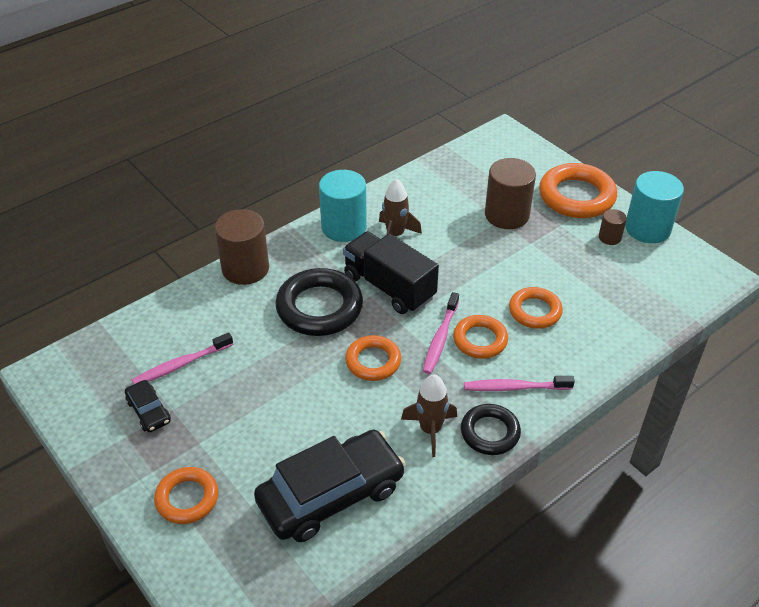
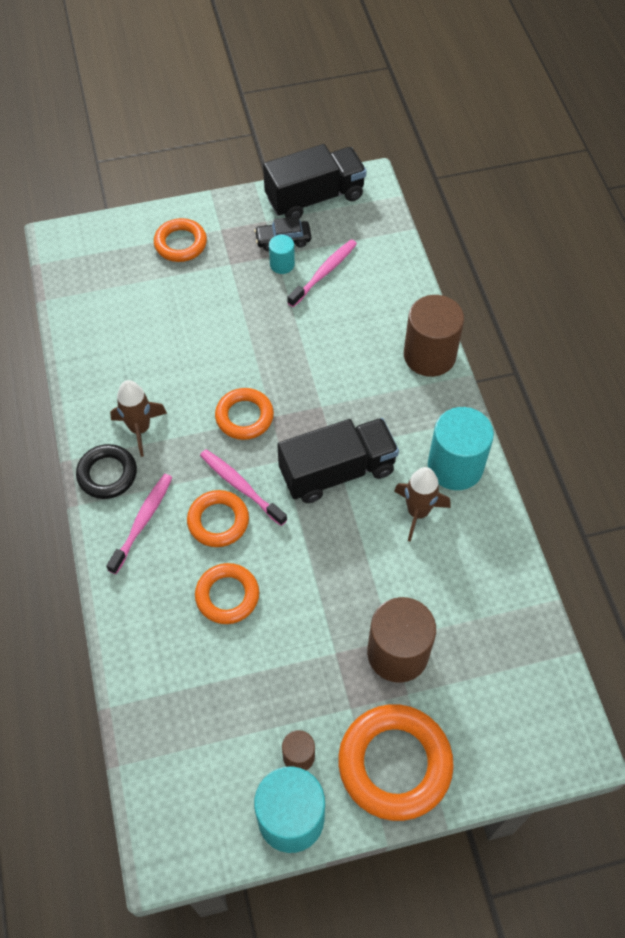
camera: 115 degrees right, 15 degrees up
pink toothbrush [132,332,233,384] -> pink toothbrush turned 45 degrees clockwise [287,239,357,307]
black car [254,430,406,542] -> none
black ring [275,268,363,336] -> none
none -> black truck [263,144,367,218]
none -> turquoise cylinder [269,235,295,274]

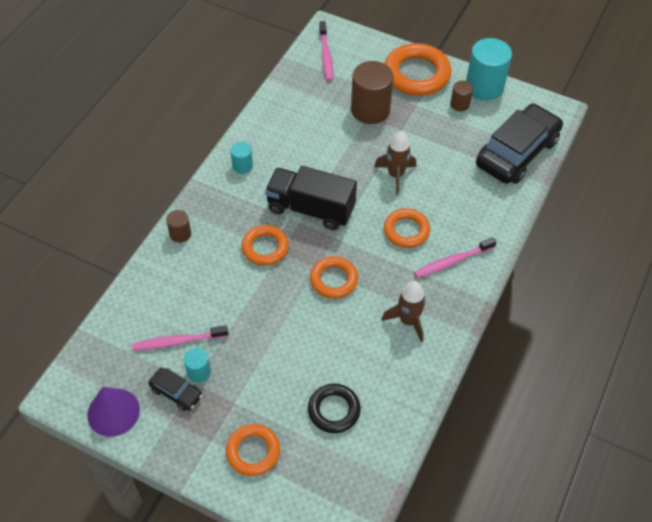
camera: 140 degrees left, 5 degrees down
black ring [76,444,137,499] -> black ring moved to [308,383,361,433]
orange ring [195,563,259,624] -> orange ring moved to [242,225,289,266]
pink toothbrush [200,449,287,526] -> pink toothbrush moved to [319,21,333,81]
black truck [263,144,367,218] -> purple cone [87,387,140,437]
brown rocket [394,467,451,542] -> brown rocket moved to [374,131,416,194]
brown cylinder [404,295,464,377] -> brown cylinder [166,210,191,243], size x0.50
turquoise cylinder [428,407,494,490] -> turquoise cylinder [231,142,253,174], size x0.50
none -> black car [476,103,563,184]

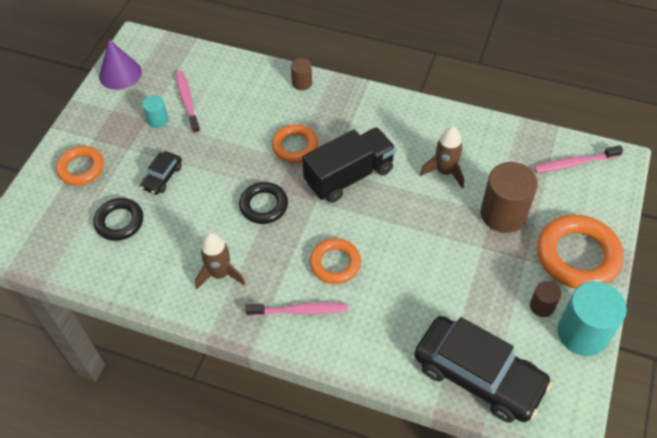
camera: 85 degrees right, 0 degrees up
black car [148,368,202,411] -> black car moved to [140,151,182,195]
turquoise cylinder [231,142,253,174] -> none
black truck [265,166,357,230] -> black truck turned 45 degrees clockwise [302,127,396,203]
orange ring [310,256,358,299] -> black ring [239,182,288,224]
brown rocket [374,131,416,194] -> brown rocket moved to [420,126,464,189]
pink toothbrush [414,237,496,278] -> pink toothbrush turned 120 degrees clockwise [246,302,348,316]

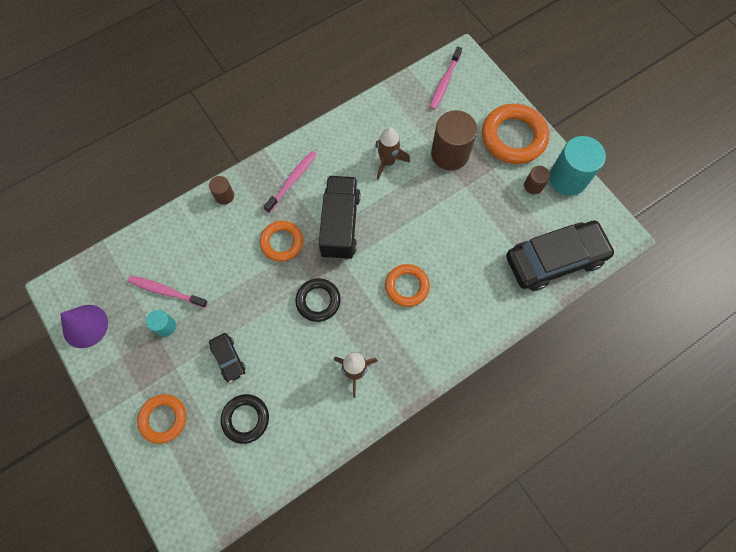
camera: 55 degrees left, 15 degrees up
pink toothbrush [246,302,348,316] -> pink toothbrush moved to [264,151,317,213]

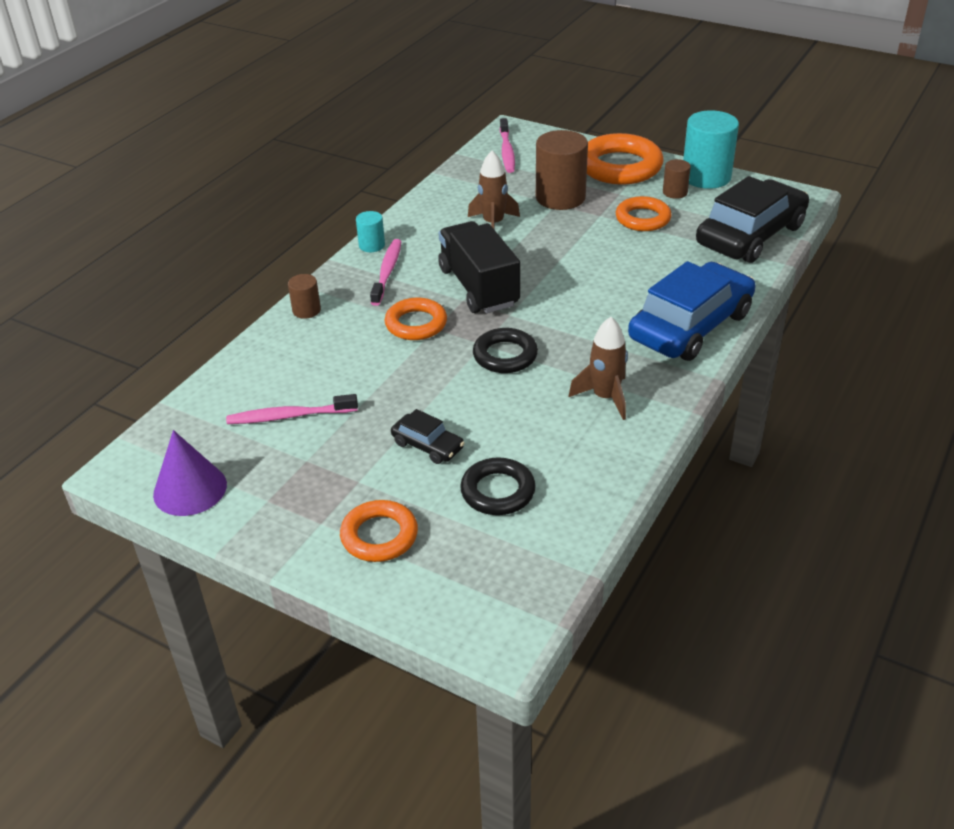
camera: 25 degrees left, 30 degrees down
turquoise cylinder [146,310,176,337] -> turquoise cylinder moved to [356,211,385,252]
orange ring [385,264,430,307] -> orange ring moved to [616,196,672,231]
none -> blue car [628,261,756,361]

